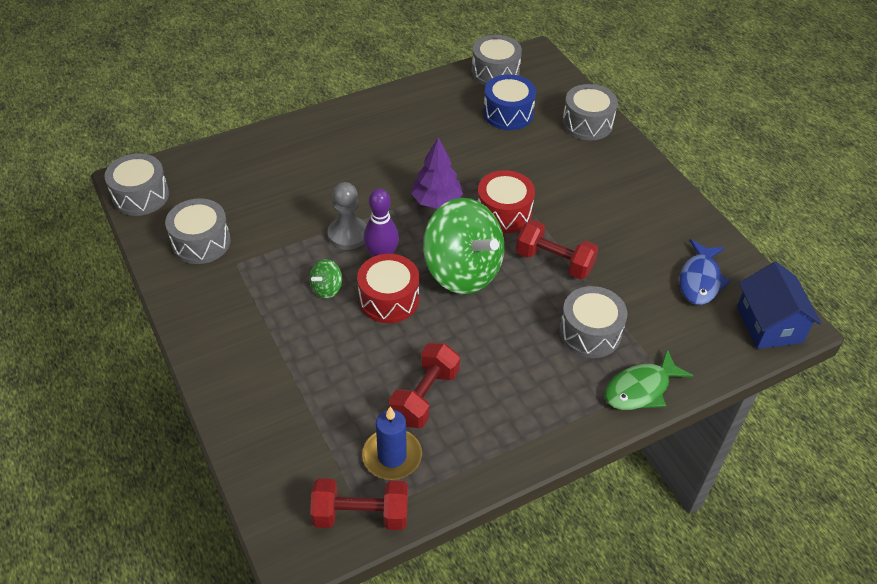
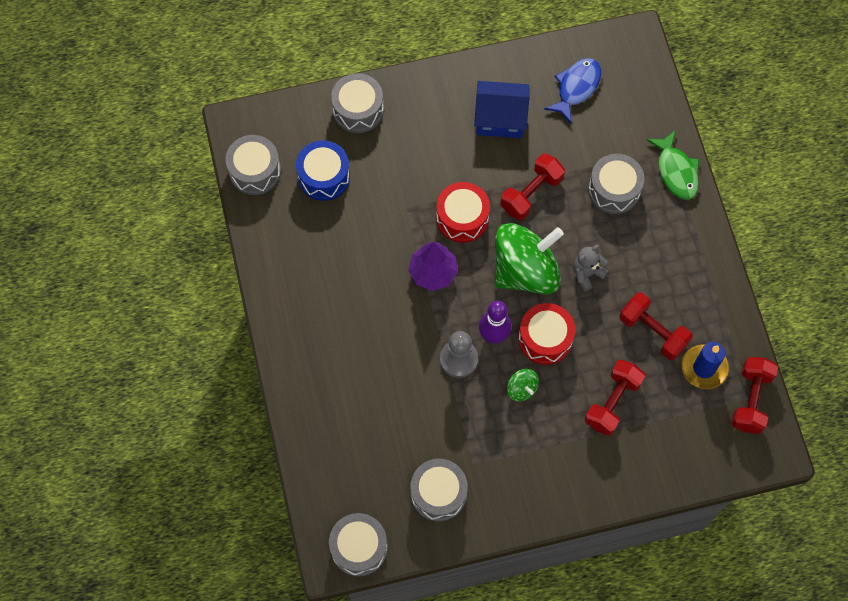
camera: 75 degrees left, 20 degrees up
blue fish [679,239,731,305] -> blue fish turned 90 degrees counterclockwise [544,58,601,124]
blue house [737,262,822,349] -> blue house moved to [474,81,530,138]
none -> grey teddy bear [573,245,608,291]
none -> red dumbbell [585,360,645,436]

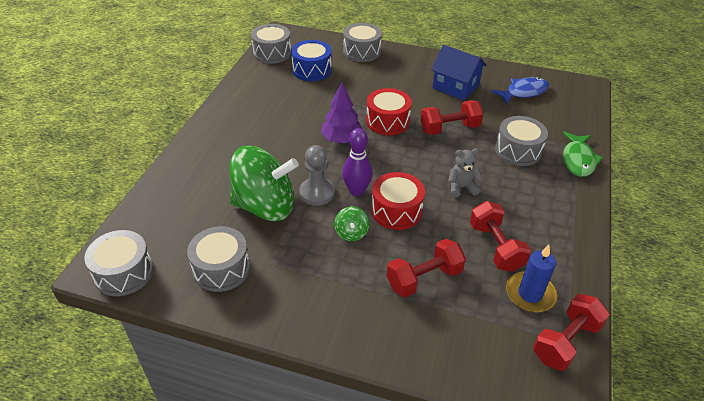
camera: 30 degrees right, 25 degrees down
green spinning top [494,223,564,295] -> green spinning top moved to [230,146,299,221]

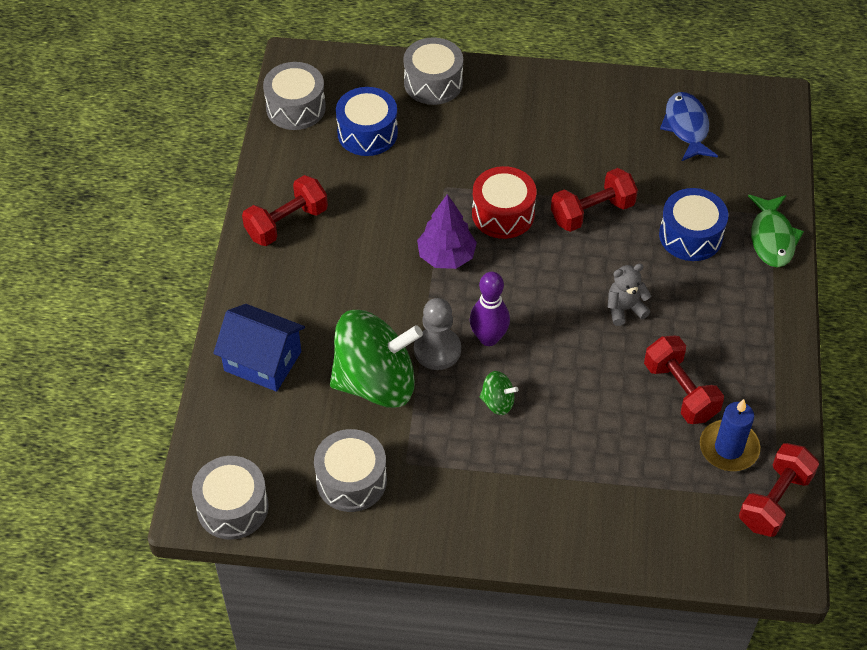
camera: 10 degrees left, 10 degrees up
green spinning top [334,206,369,241] -> green spinning top turned 60 degrees counterclockwise [480,371,519,415]
red drum [371,172,425,230] -> none
red dumbbell [387,239,466,297] -> red dumbbell moved to [242,175,328,246]
blue house [431,45,487,101] -> blue house moved to [213,304,305,392]
blue fish [491,77,549,105] -> blue fish turned 60 degrees counterclockwise [660,92,718,161]
grey drum [495,116,548,166] -> blue drum [659,188,728,261]

